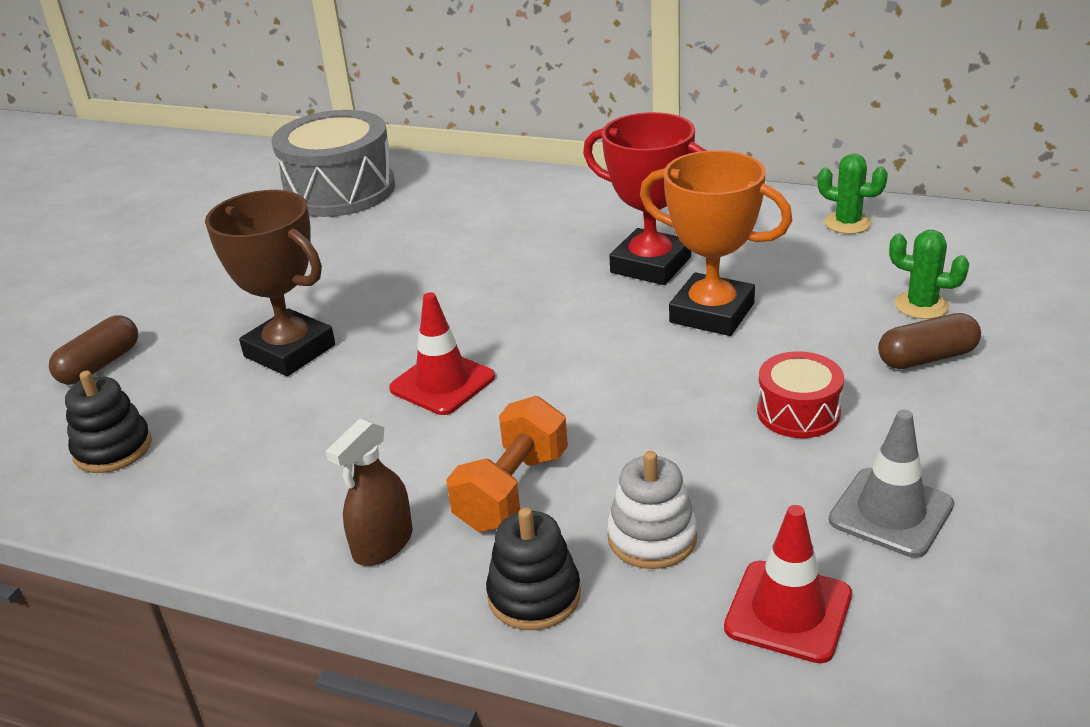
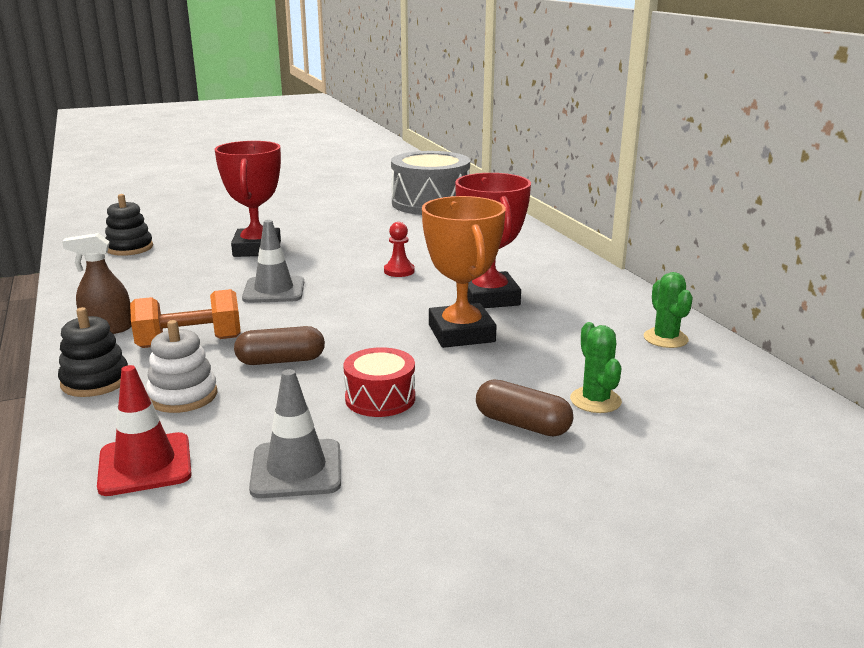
camera: 45 degrees right, 10 degrees down
brown capsule [49,315,138,385] -> brown capsule moved to [234,326,325,365]
brown trophy [205,190,335,376] -> red trophy [215,141,281,257]
red traffic cone [389,292,495,415] -> grey traffic cone [242,220,304,303]
none -> red pawn [384,222,415,277]

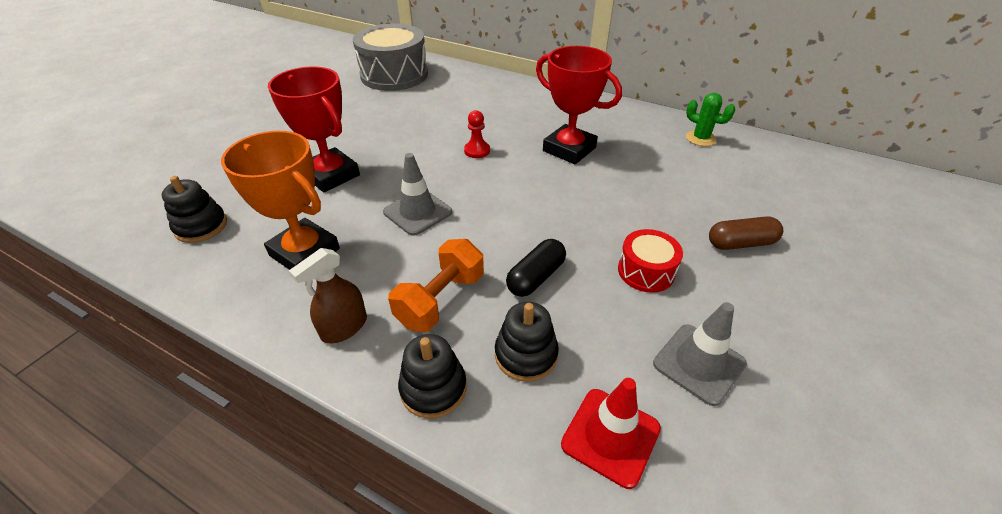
camera: 40 degrees left, 20 degrees up
white stacking toy [146,320,217,413] -> black stacking toy [495,302,559,382]
brown capsule [234,326,325,365] -> black capsule [506,239,566,297]
orange trophy [422,196,506,348] -> orange trophy moved to [221,131,340,270]
green cactus [570,322,622,413] -> none

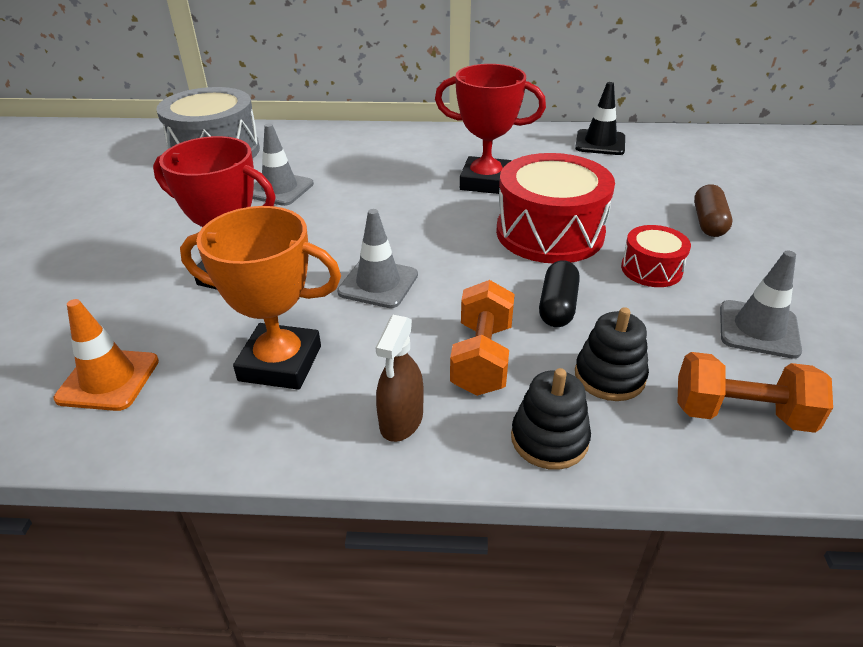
camera: 25 degrees left, 5 degrees down
black stacking toy [162,176,227,243] -> orange traffic cone [54,299,159,411]
red pawn [464,110,490,158] -> none
red traffic cone [561,378,661,489] -> orange dumbbell [677,352,833,433]
green cactus [686,93,735,146] -> black traffic cone [575,82,625,155]
brown capsule [709,216,783,250] -> brown capsule turned 45 degrees counterclockwise [694,184,732,237]
none -> grey traffic cone [253,123,314,206]
none -> red drum [496,153,615,263]

